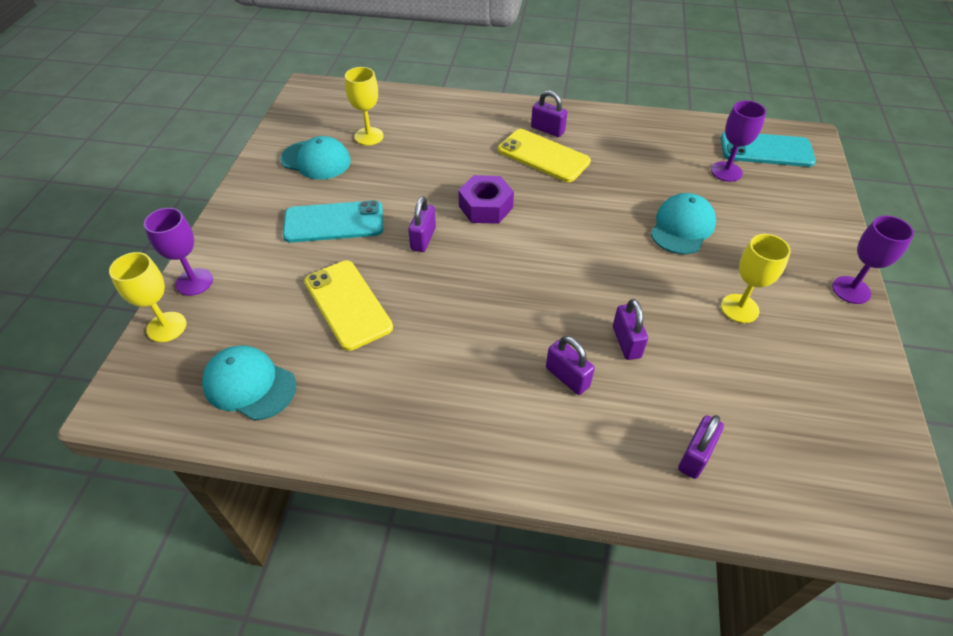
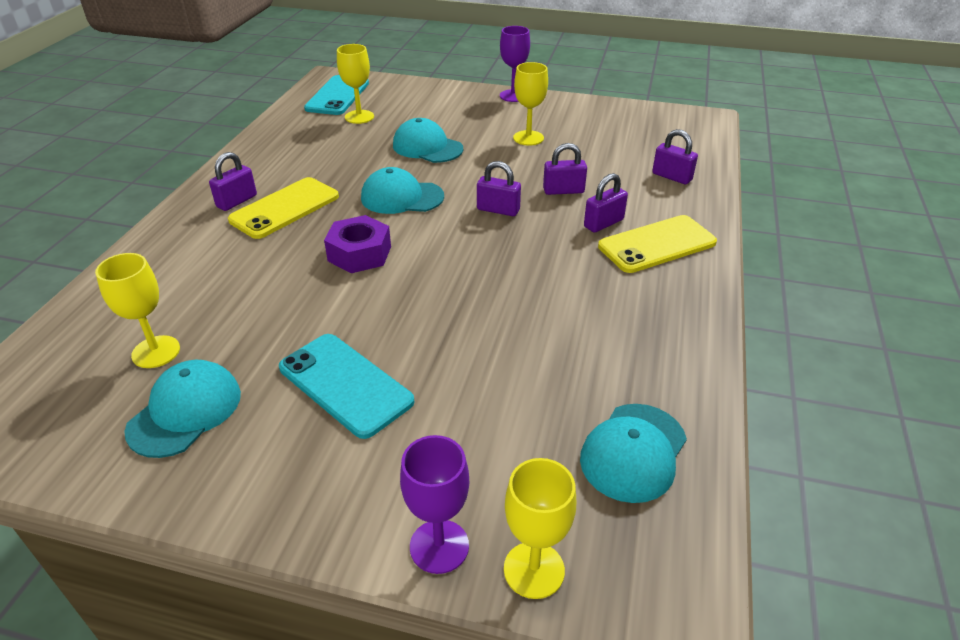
camera: 85 degrees left, 10 degrees down
turquoise phone [283,200,383,243] -> turquoise phone turned 45 degrees counterclockwise [279,334,414,439]
yellow phone [304,261,393,351] -> yellow phone moved to [598,215,717,273]
purple padlock [408,196,436,252] -> purple padlock moved to [477,161,521,216]
purple goblet [711,100,766,182] -> yellow goblet [337,44,374,124]
none -> turquoise cap [361,167,444,214]

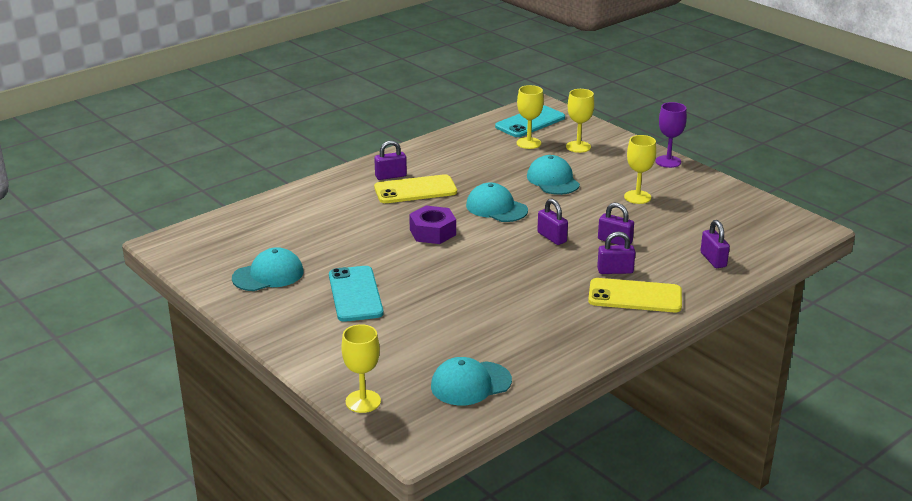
camera: 35 degrees right, 10 degrees down
yellow goblet [95,253,180,368] -> yellow goblet moved to [566,89,594,153]
purple goblet [400,435,469,574] -> none

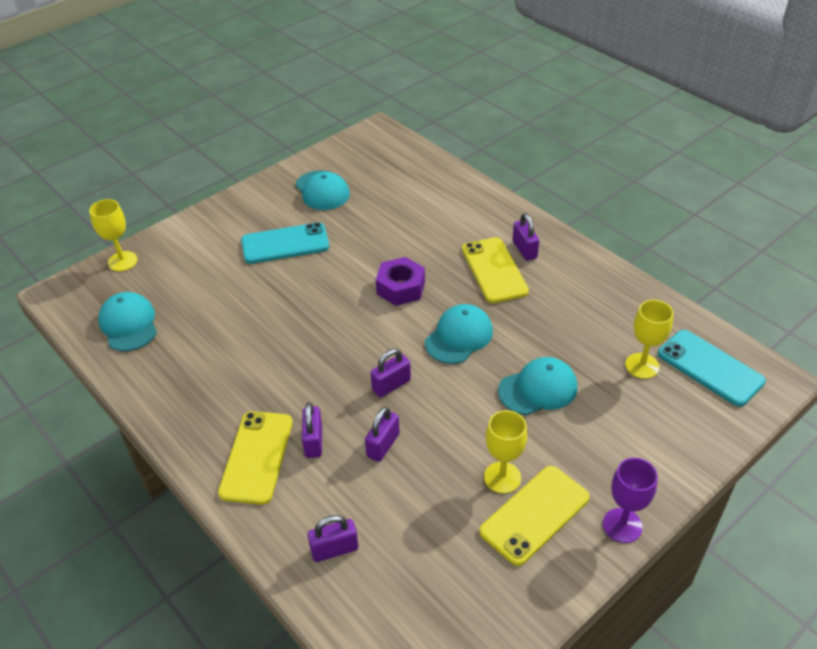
camera: 90 degrees right, 15 degrees up
yellow goblet [566,89,594,153] -> none
none -> yellow phone [479,466,590,566]

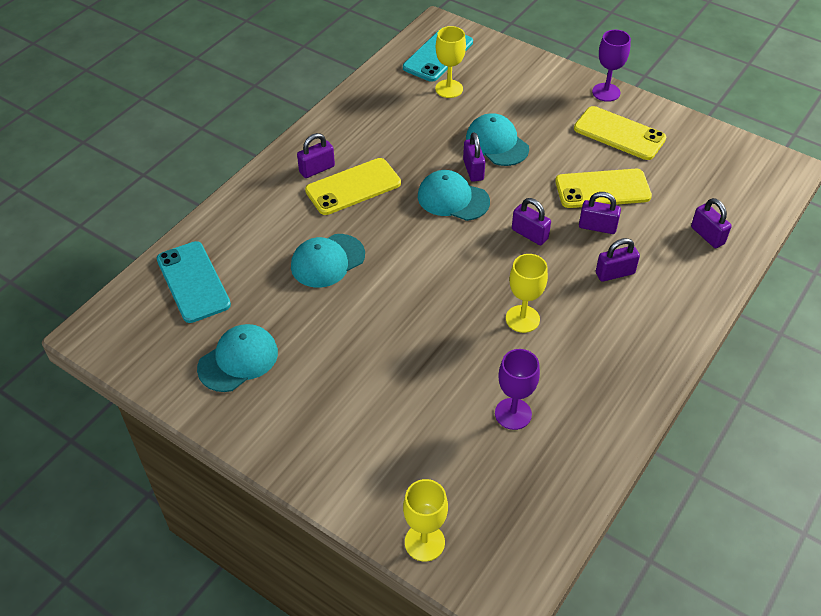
camera: 105 degrees left, 5 degrees up
turquoise cap [98,292,157,351] -> turquoise cap moved to [291,234,365,287]
yellow phone [218,411,293,505] -> yellow phone moved to [555,169,652,208]
turquoise phone [241,222,329,264] -> turquoise phone moved to [157,241,231,323]
purple nut [376,257,425,306] -> none
yellow goblet [484,410,527,494] -> yellow goblet moved to [506,254,548,333]
none -> purple padlock [463,132,485,182]
none -> purple goblet [495,349,540,430]

